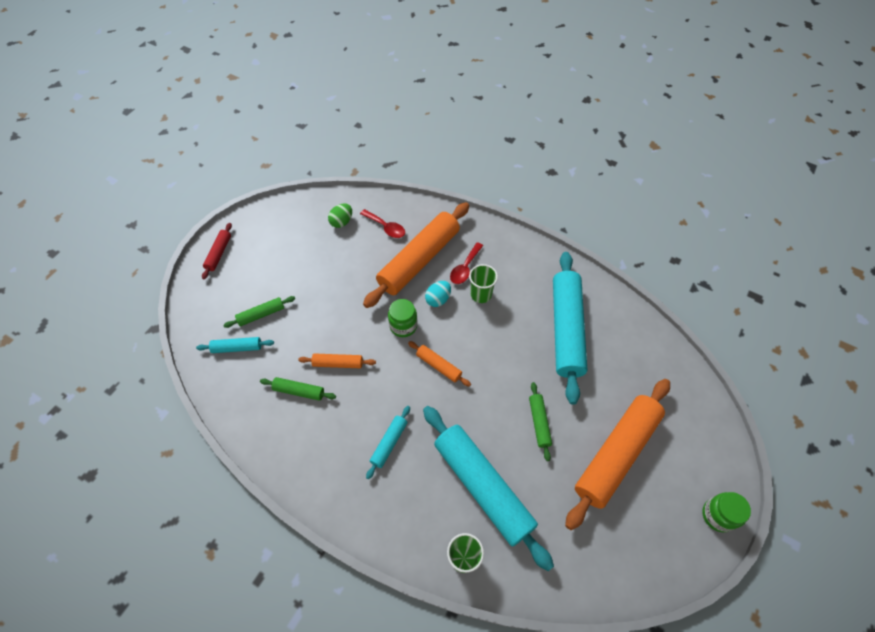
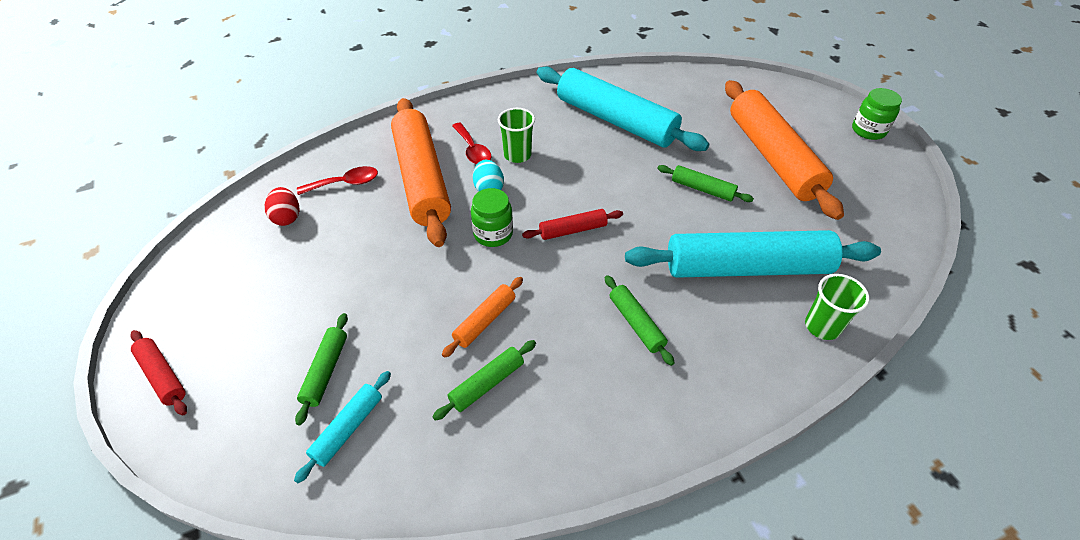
camera: 55 degrees left, 10 degrees down
green egg [328,203,352,228] -> red egg [265,187,299,226]
turquoise rolling pin [366,406,410,479] -> green rolling pin [605,275,675,366]
orange rolling pin [408,341,471,387] -> red rolling pin [522,209,623,240]

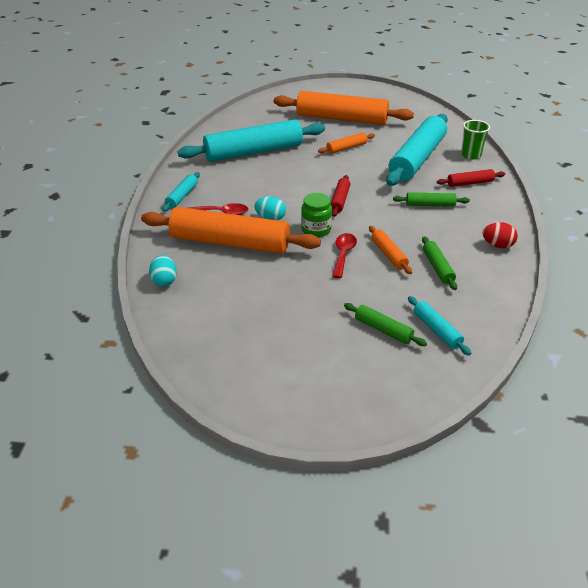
camera: 60 degrees left, 10 degrees down
red rolling pin [130,330,187,415] -> red rolling pin moved to [437,169,505,187]
red egg [265,187,299,226] -> red egg moved to [483,222,518,248]
red spoon [297,166,378,195] -> red spoon moved to [332,233,357,278]
green cup [498,108,535,163] -> none
green rolling pin [657,165,754,202] -> orange rolling pin [318,133,375,154]
green jar [852,88,902,140] -> none
none -> turquoise egg [149,255,177,286]
none -> turquoise rolling pin [162,172,200,211]

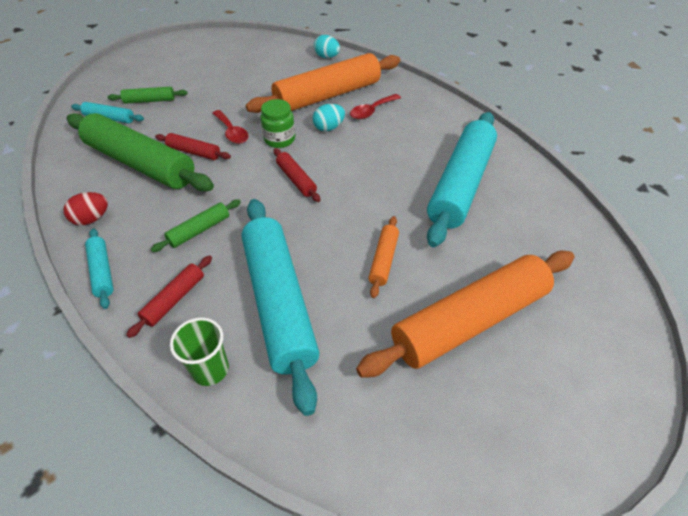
camera: 135 degrees right, 10 degrees up
turquoise rolling pin [162,172,200,211] -> turquoise rolling pin moved to [85,228,114,309]
orange rolling pin [369,226,412,274] -> red rolling pin [155,133,231,160]
green rolling pin [422,236,457,290] -> green rolling pin [67,113,214,191], size x2.25

